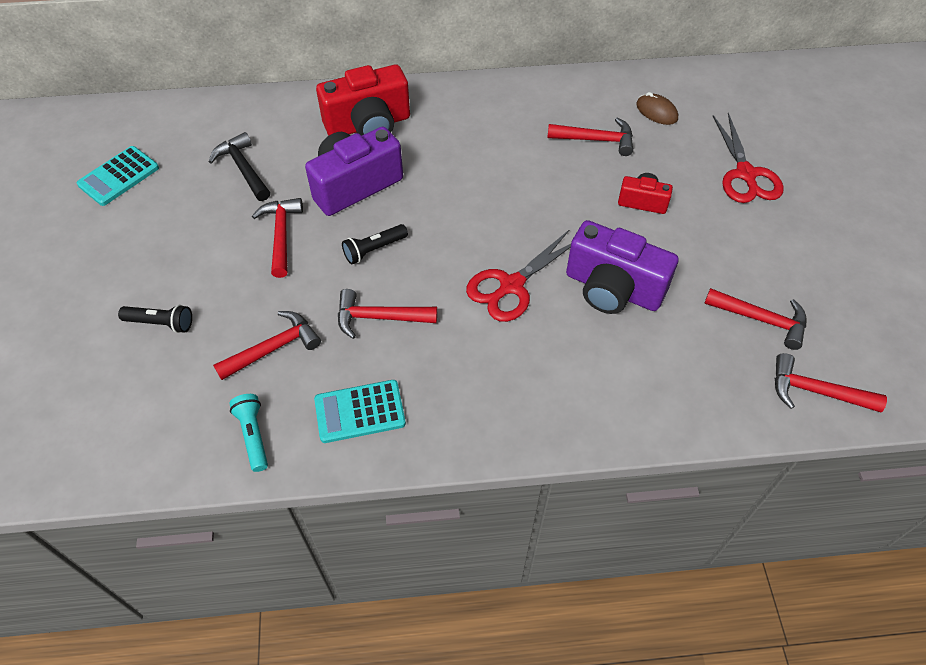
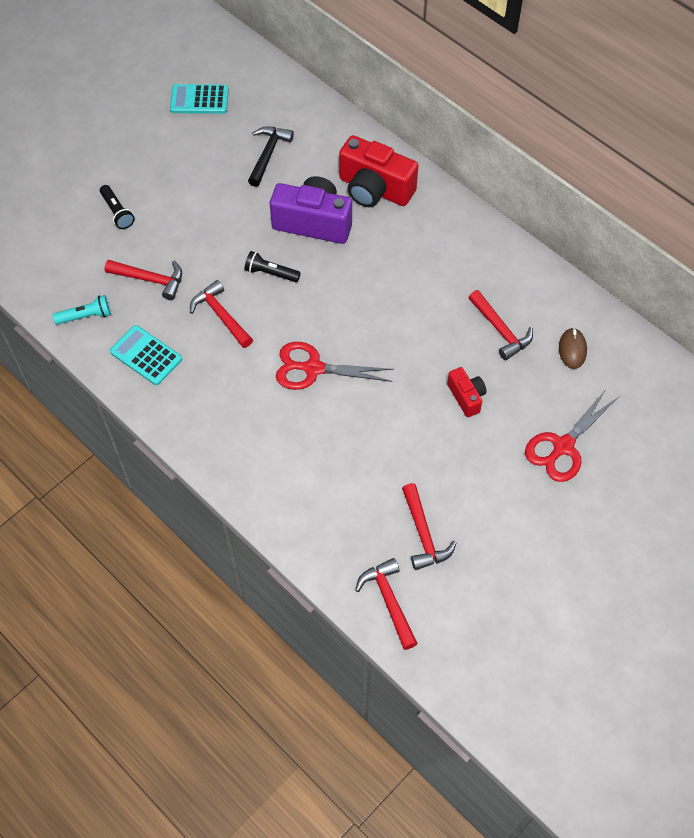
camera: 50 degrees right, 5 degrees up
turquoise flashlight [229,394,268,472] -> turquoise flashlight turned 45 degrees clockwise [52,295,111,325]
red hammer [252,198,303,278] -> none
purple camera [566,220,679,314] -> none

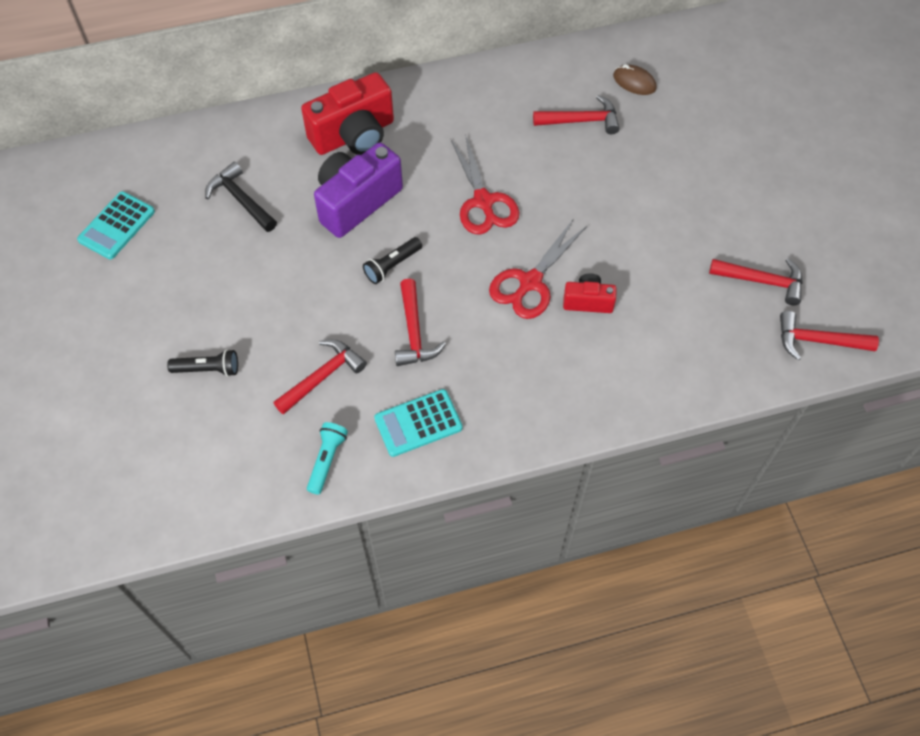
camera: 60 degrees left, 0 degrees up
red hammer [190,280,253,348] -> red hammer turned 90 degrees counterclockwise [395,279,446,366]
red camera [447,367,487,417] -> red camera moved to [563,273,616,313]
red scissors [525,388,618,482] -> red scissors moved to [450,134,520,235]

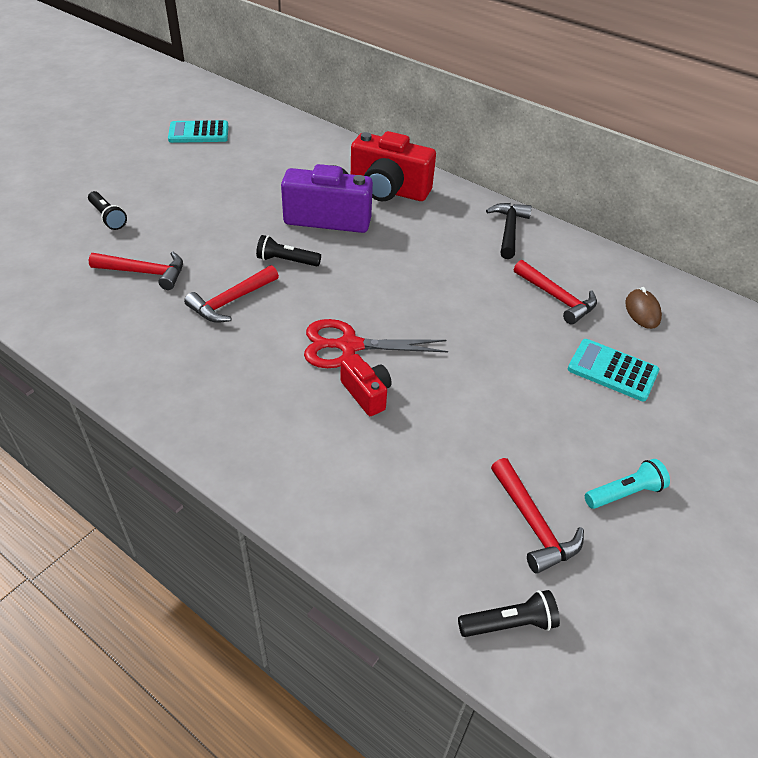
camera: 50 degrees right, 15 degrees down
black hammer [205,162,277,232] -> black hammer moved to [486,203,532,259]
turquoise flashlight [307,422,348,495] -> turquoise flashlight moved to [585,459,670,509]
turquoise calculator [374,389,463,457] -> turquoise calculator moved to [568,339,659,401]
red scissors [450,134,520,235] -> none
red hammer [780,311,879,360] -> black flashlight [458,590,560,637]

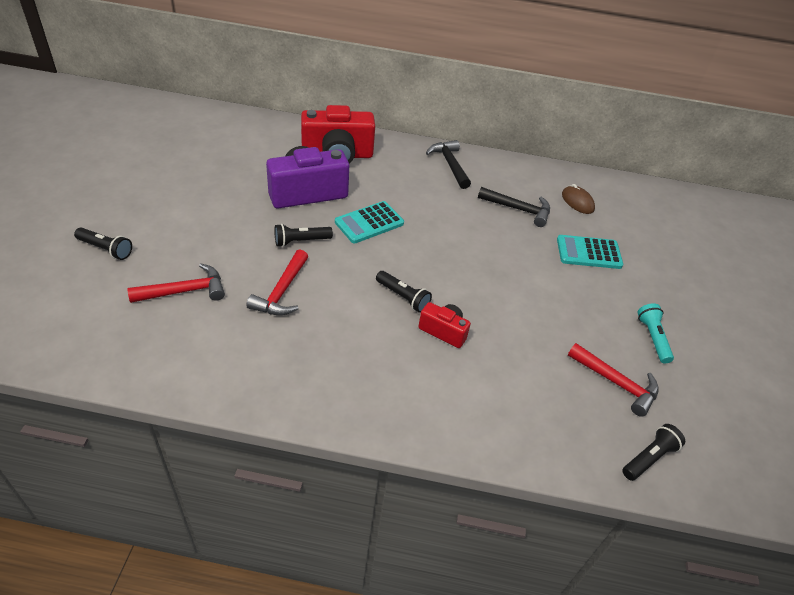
camera: 30 degrees left, 0 degrees up
turquoise calculator [168,120,228,143] -> turquoise calculator moved to [335,201,404,243]
red scissors [304,319,448,368] -> black flashlight [376,271,432,313]
red hammer [514,260,597,325] -> black hammer [478,187,550,227]
turquoise flashlight [585,459,670,509] -> turquoise flashlight turned 45 degrees counterclockwise [638,303,674,363]

